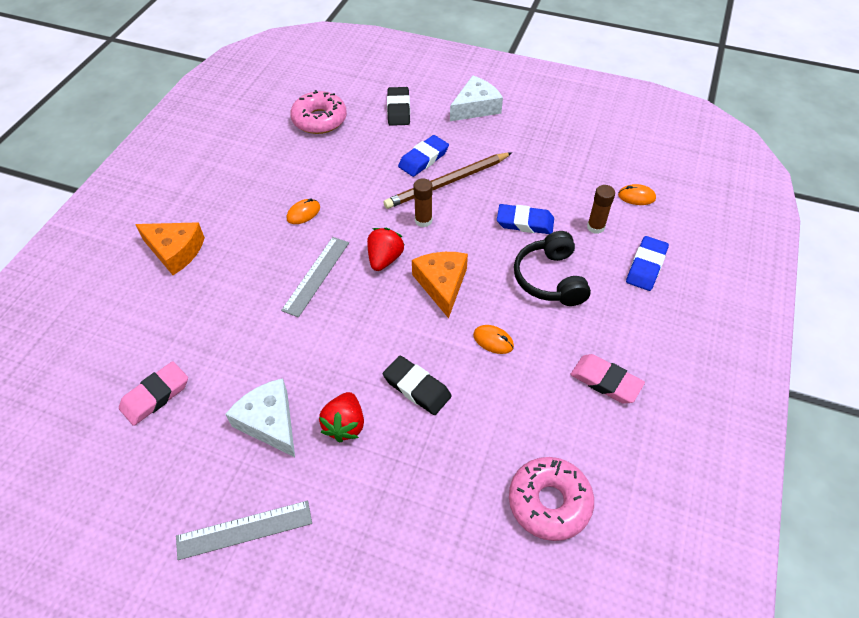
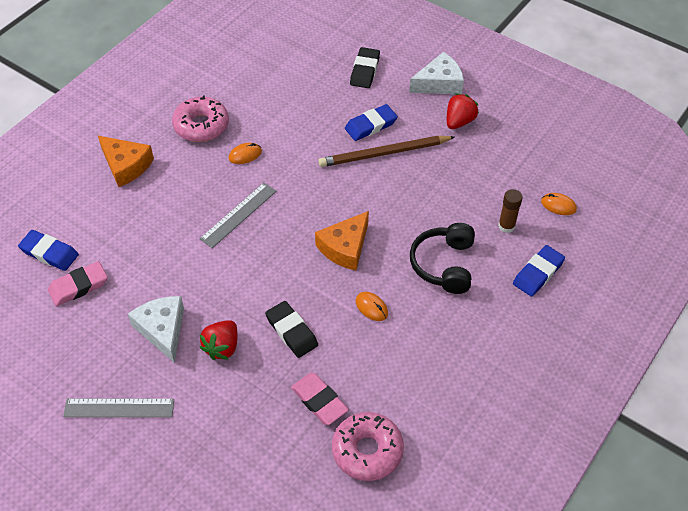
camera: 15 degrees right, 0 degrees up
pink donut [290,90,347,134] -> pink donut moved to [172,96,229,142]
red strawberry [367,228,404,271] -> red strawberry moved to [447,93,479,129]
orange cheese [412,252,468,318] -> orange cheese turned 150 degrees counterclockwise [315,211,369,271]
brown glue stick [413,178,433,227] -> none
blue eraser [497,204,554,234] -> blue eraser moved to [18,230,79,271]
pink eraser [571,354,645,404] -> pink eraser moved to [291,373,349,425]

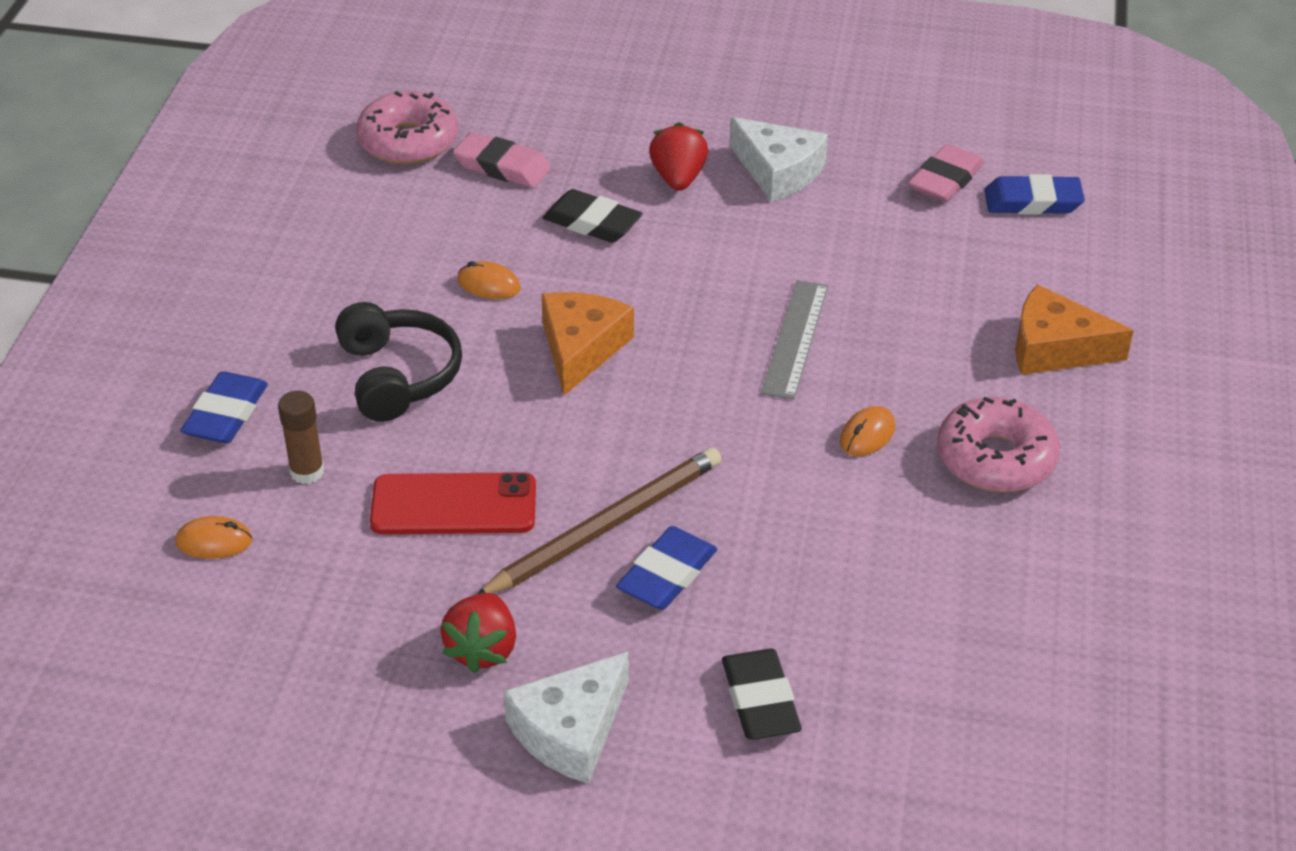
camera: 155 degrees right, 10 degrees down
grey ruler [63,399,174,417] -> none
none -> red phone [370,472,536,534]

